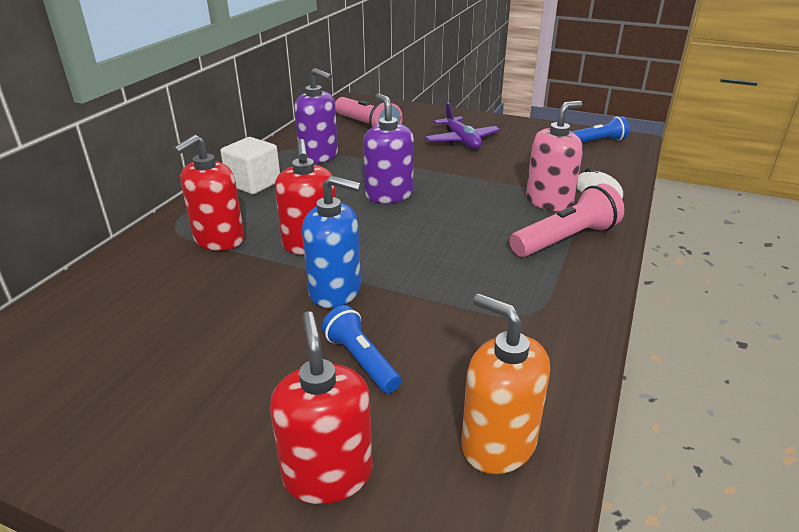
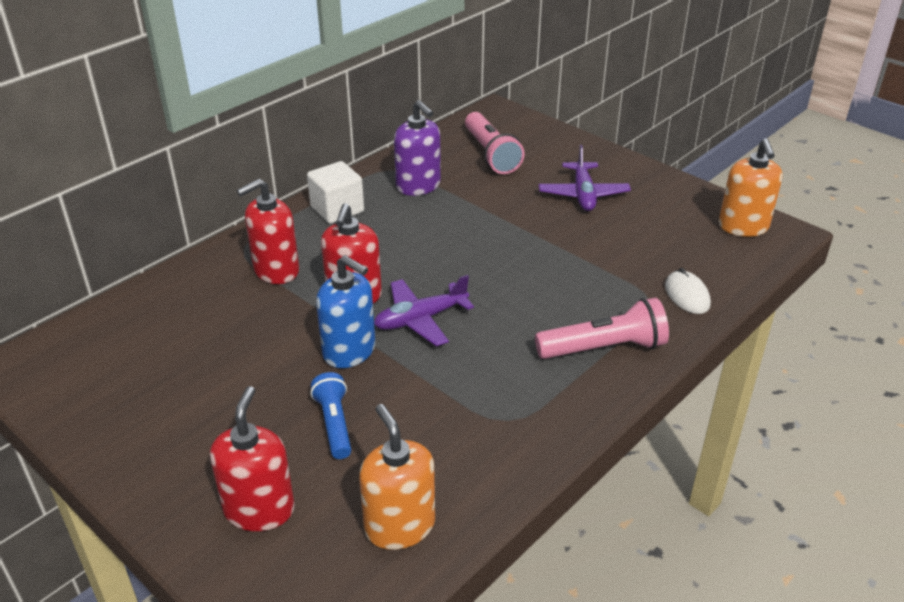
camera: 20 degrees right, 5 degrees up
purple soap dispenser [363,93,414,203] -> none
pink soap dispenser [526,101,583,211] -> none
blue flashlight [571,116,629,142] -> orange soap dispenser [719,139,783,237]
none -> purple plane [374,275,474,346]

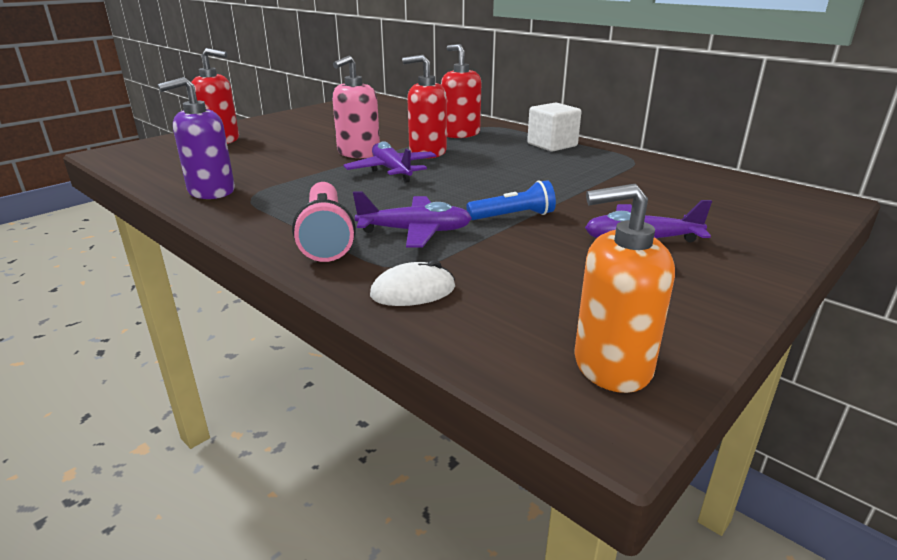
camera: 90 degrees right, 10 degrees down
blue flashlight [310,372,351,459] -> blue flashlight moved to [466,180,556,220]
blue soap dispenser [316,255,375,368] -> pink soap dispenser [332,55,380,158]
orange soap dispenser [359,404,435,550] -> none
purple soap dispenser [394,100,441,196] -> purple soap dispenser moved to [158,77,235,199]
pink flashlight [465,112,525,174] -> none
none -> purple plane [353,191,472,247]

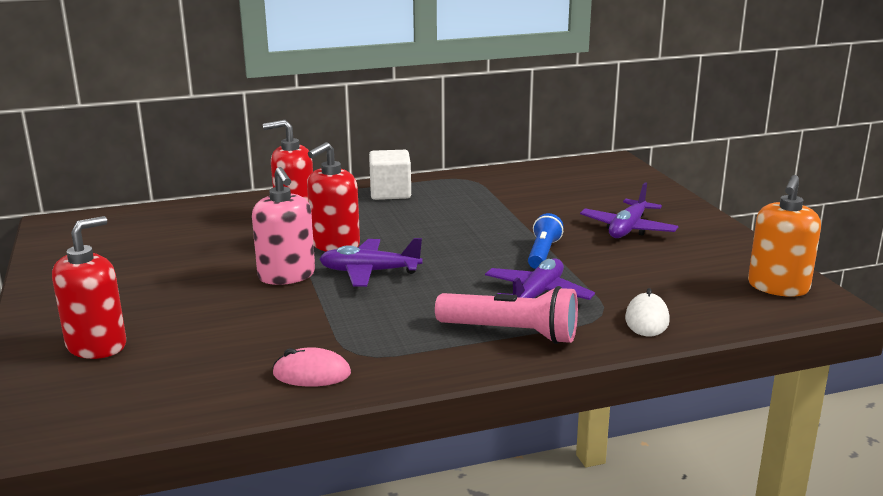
camera: 60 degrees left, 5 degrees down
purple soap dispenser [158,77,235,199] -> pink mouse [272,347,351,387]

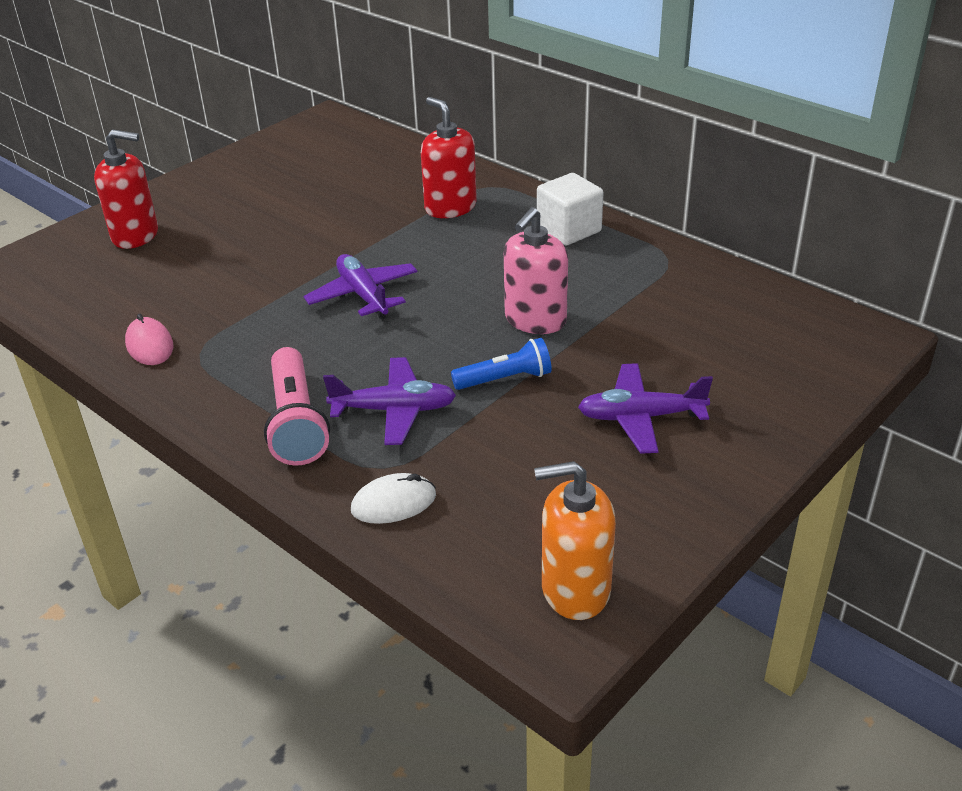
camera: 60 degrees right, 15 degrees up
pink soap dispenser [252,167,315,285] -> pink soap dispenser moved to [504,207,568,334]
red soap dispenser [307,142,360,251] -> none

